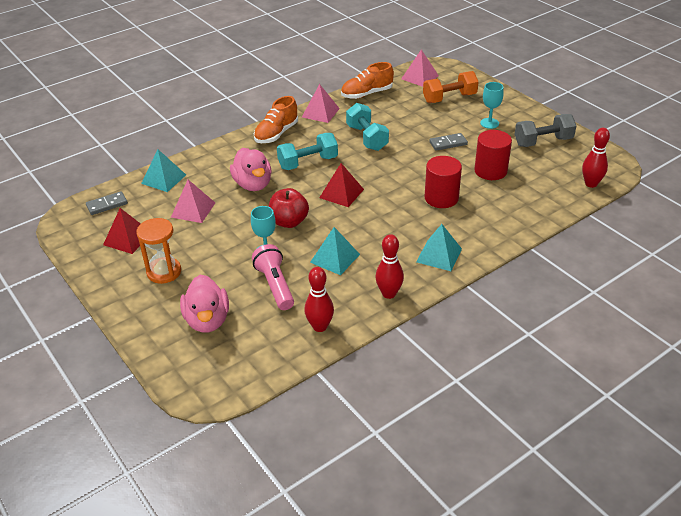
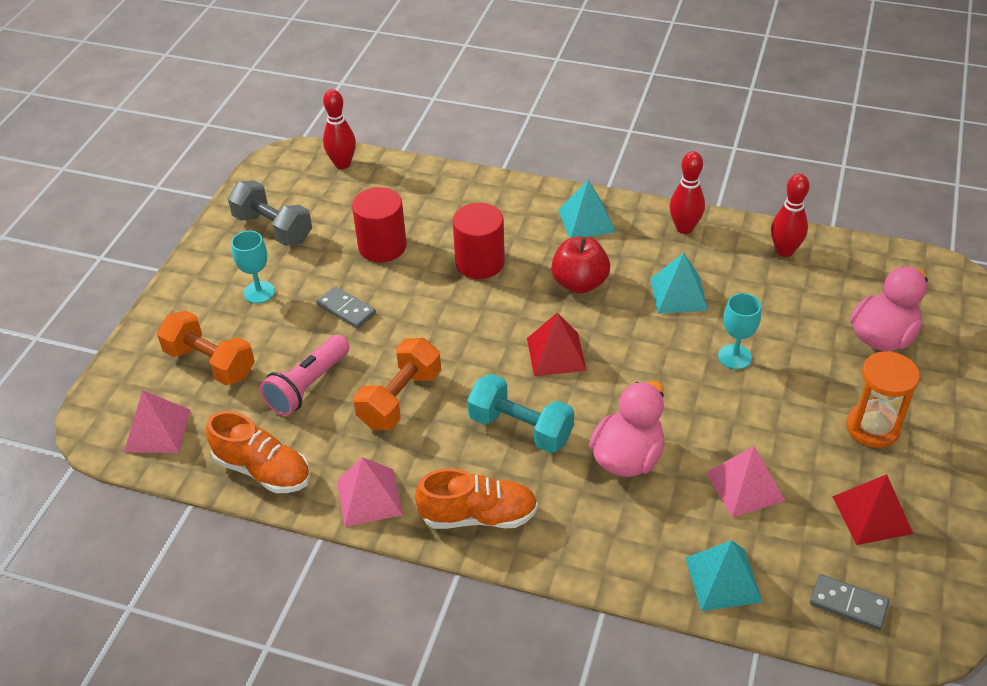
camera: 125 degrees left, 5 degrees up
pink flashlight [252,244,294,310] -> pink flashlight moved to [260,334,350,416]
red apple [269,188,309,228] -> red apple moved to [551,237,610,294]
turquoise dumbbell [346,103,389,151] -> orange dumbbell [353,338,441,430]

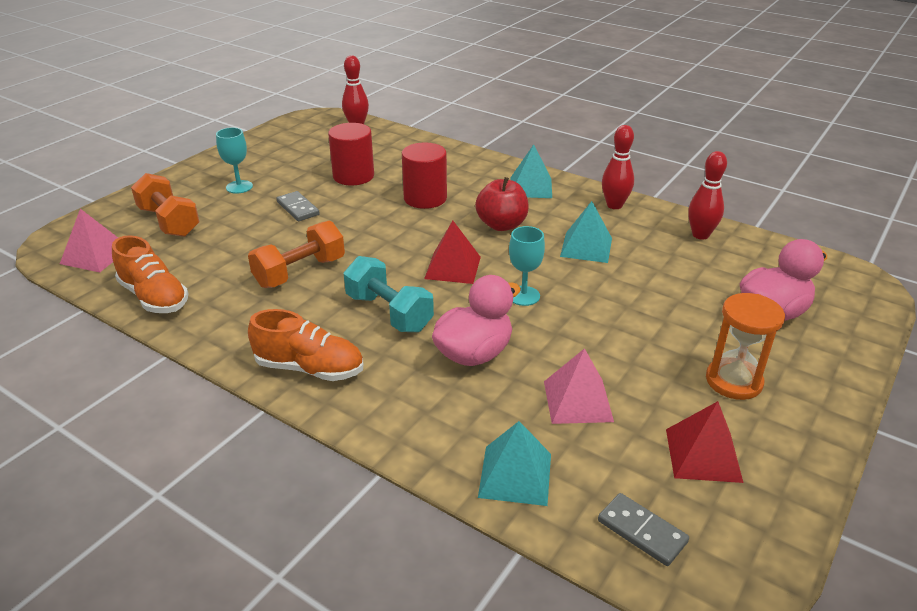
camera: 15 degrees right, 10 degrees down
grey dumbbell [228,181,312,246] -> none
pink flashlight [260,334,350,416] -> none
pink pyramid [337,457,403,527] -> none
turquoise goblet [718,293,761,370] -> turquoise goblet moved to [509,226,545,306]

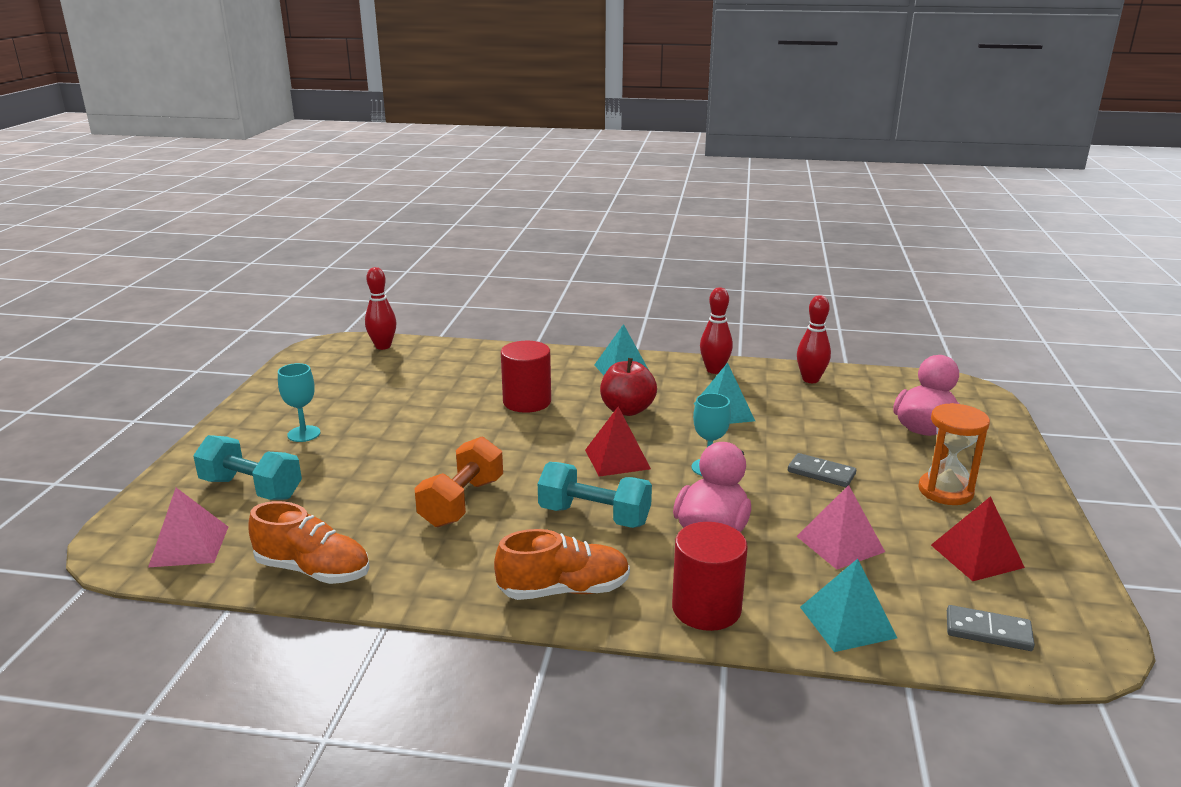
camera: 25 degrees left, 10 degrees down
orange dumbbell [131,173,200,237] -> turquoise dumbbell [193,435,302,500]
grey domino [276,191,320,221] -> grey domino moved to [788,453,856,487]
red cylinder [328,123,374,185] -> red cylinder moved to [672,522,748,631]

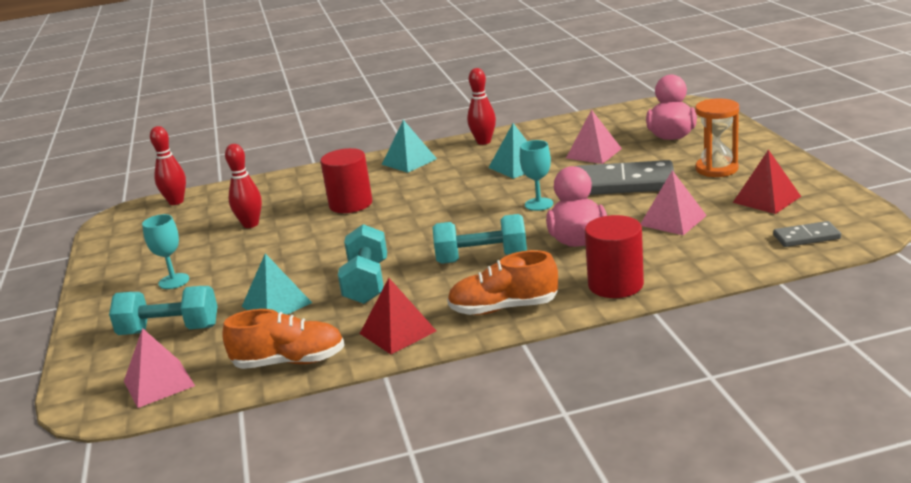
camera: 20 degrees left, 0 degrees up
orange dumbbell [414,437,503,527] -> turquoise dumbbell [338,224,387,304]
orange shoe [494,529,630,600] -> orange shoe turned 150 degrees counterclockwise [447,250,558,315]
red pyramid [585,406,651,477] -> red pyramid moved to [360,278,436,354]
red apple [600,358,657,416] -> none
grey domino [788,453,856,487] -> grey domino [576,160,674,195], size x1.99
red bowling pin [797,295,831,383] -> red bowling pin moved to [225,144,262,228]
turquoise pyramid [800,558,897,652] -> turquoise pyramid moved to [242,253,312,315]
none -> pink pyramid [566,109,622,164]

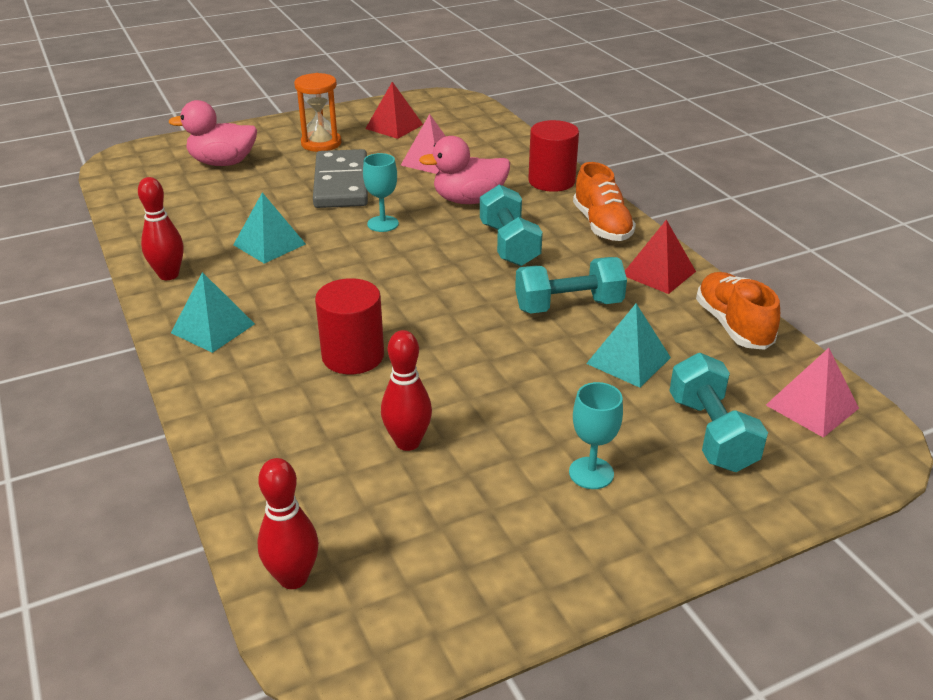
camera: 105 degrees left, 10 degrees up
pink pyramid [566,109,622,164] -> none
grey domino [773,221,841,247] -> none

